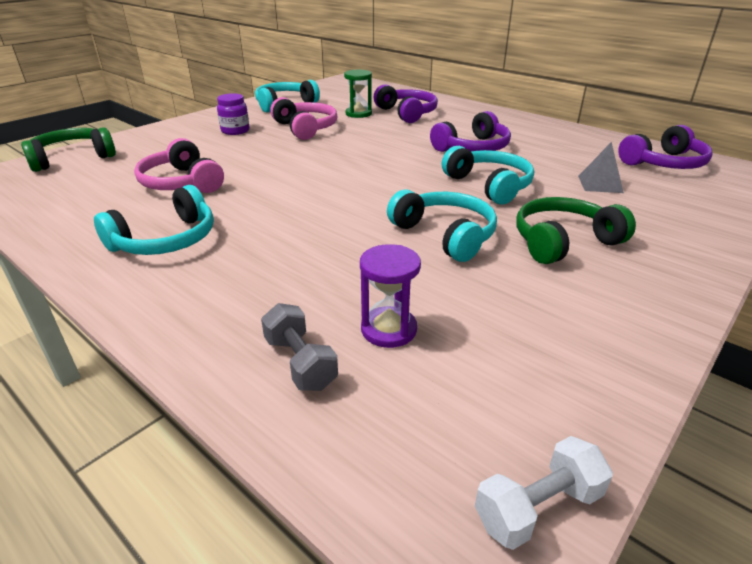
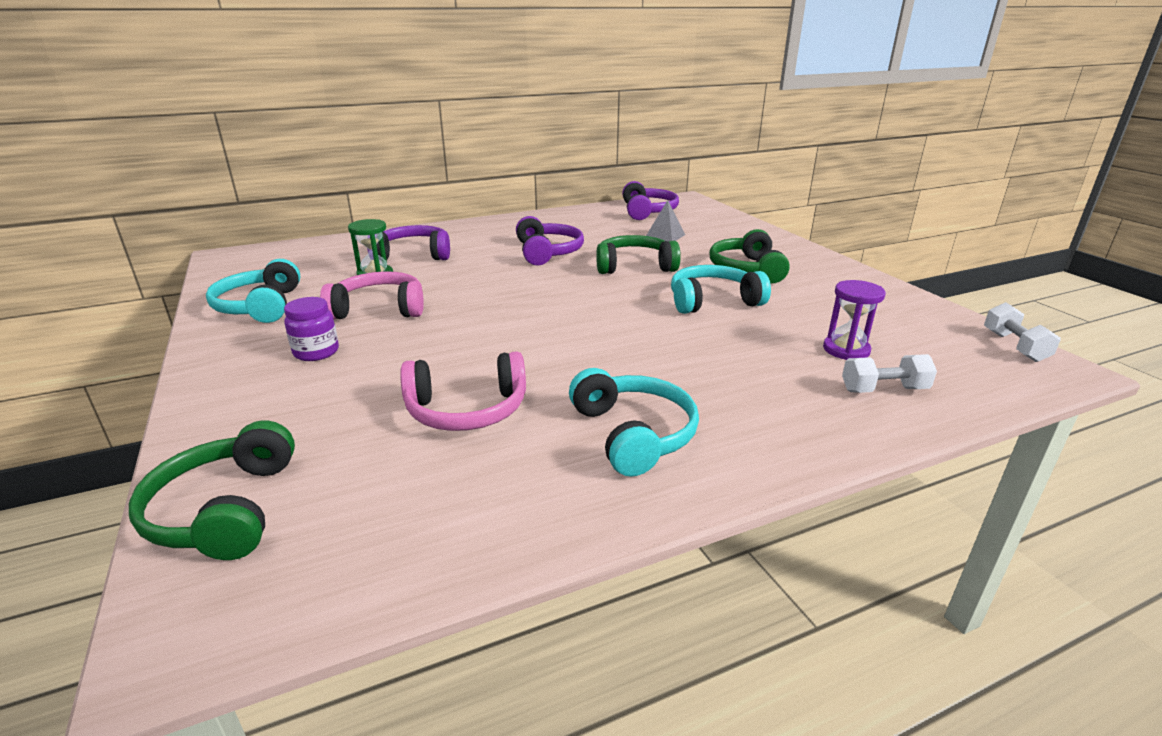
camera: 65 degrees left, 5 degrees down
grey dumbbell [261,303,338,391] -> white dumbbell [842,354,937,393]
turquoise headphones [442,146,534,205] -> green headphones [596,235,681,274]

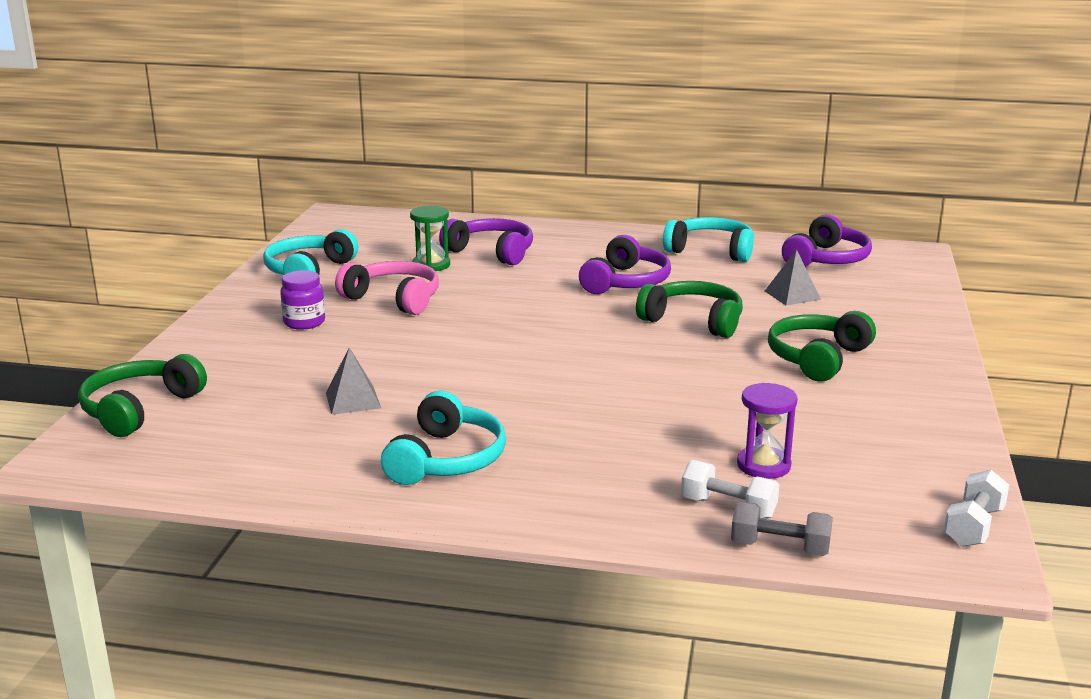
camera: 35 degrees right, 5 degrees down
pink headphones [400,352,526,431] -> grey pyramid [326,347,381,415]
turquoise headphones [671,265,771,314] -> turquoise headphones moved to [663,217,754,262]
none -> grey dumbbell [731,502,833,556]

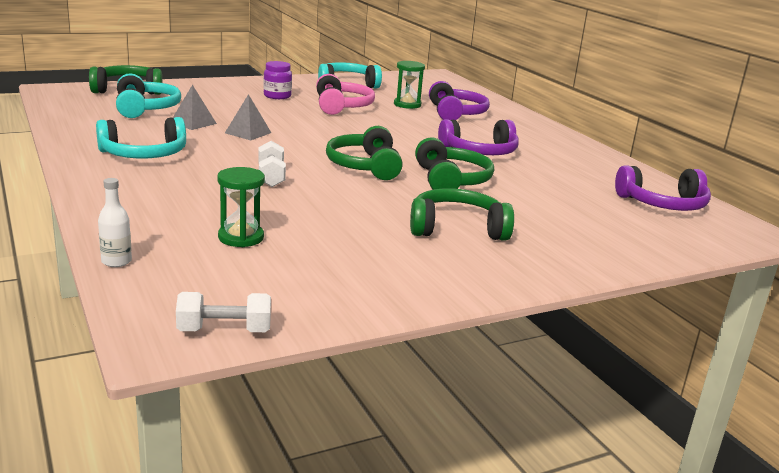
camera: 50 degrees right, 0 degrees up
turquoise headphones [663,217,754,262] -> turquoise headphones moved to [116,73,181,118]
white dumbbell [681,460,779,519] -> white dumbbell moved to [258,141,286,187]
grey dumbbell [731,502,833,556] -> white bottle [98,178,132,267]
purple hourglass [737,383,798,479] -> green hourglass [217,167,265,247]
grey pyramid [765,249,821,306] -> grey pyramid moved to [225,94,271,140]
none -> green headphones [326,126,403,180]

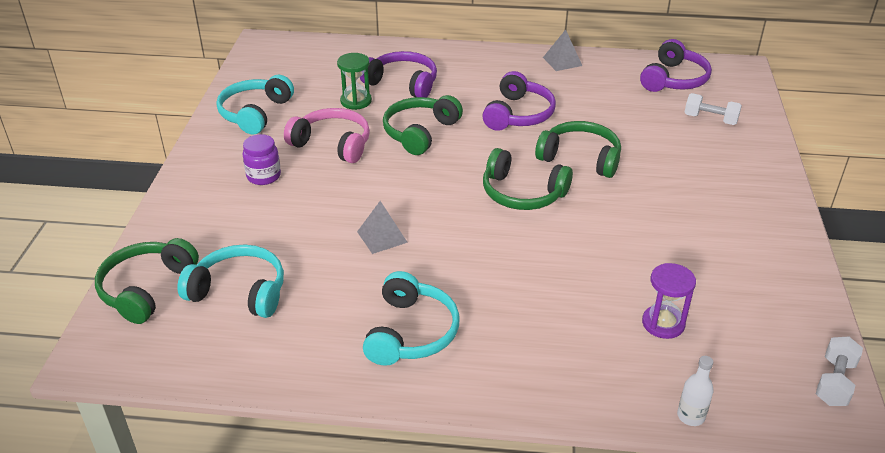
camera: 55 degrees left, 15 degrees up
grey pyramid [173,85,217,130] -> grey pyramid moved to [543,29,582,71]
green hourglass [217,167,265,247] -> purple hourglass [642,263,696,339]
white dumbbell [258,141,286,187] -> white dumbbell moved to [684,93,742,125]
green headphones [410,188,514,241] -> green headphones moved to [383,95,463,155]

